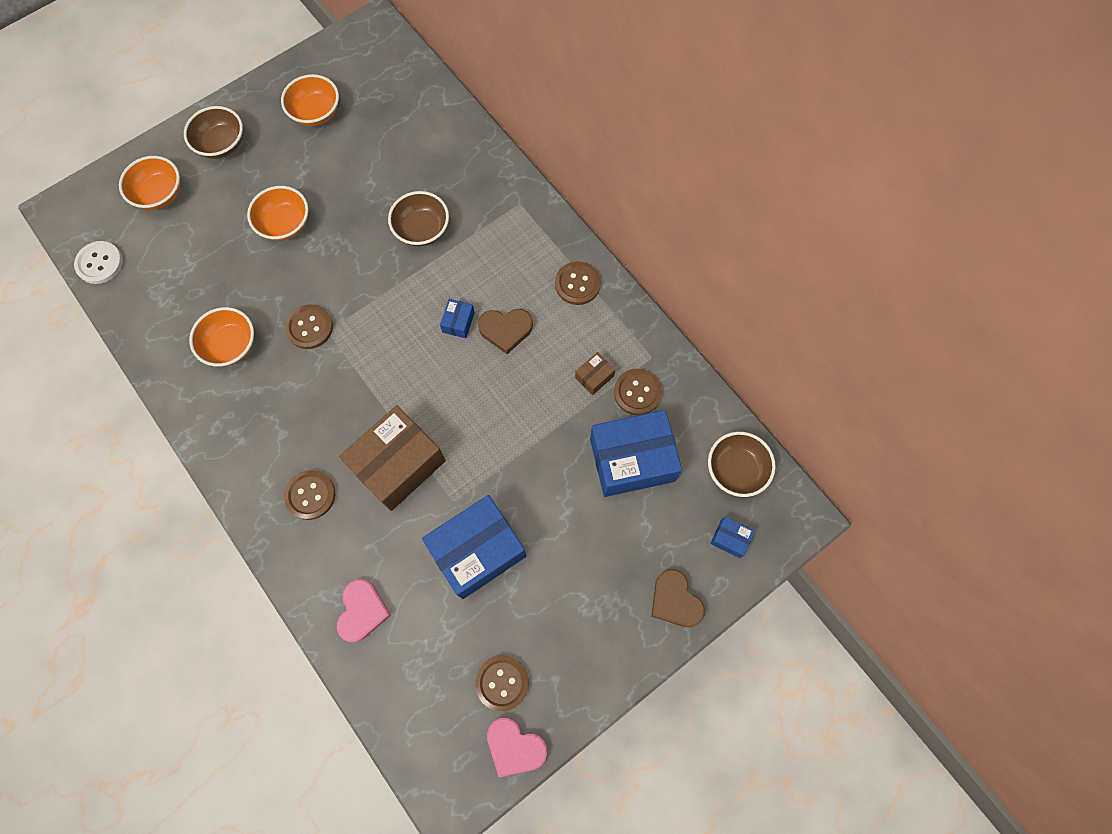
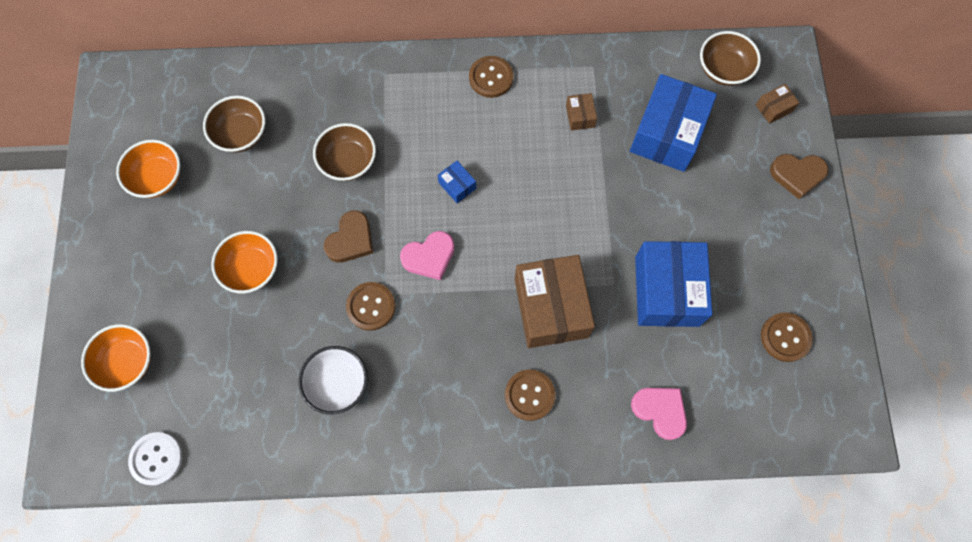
camera: 55 degrees left, 0 degrees up
brown bowl [184,106,243,159] -> brown bowl moved to [203,96,265,153]
orange bowl [189,307,254,366] -> white bowl [298,346,368,415]
brown heart [478,309,533,354] -> brown heart moved to [324,211,373,263]
pink heart [487,717,547,777] -> pink heart moved to [400,231,455,280]
brown button [614,369,662,415] -> none
blue box [710,516,755,558] -> brown box [756,84,799,124]

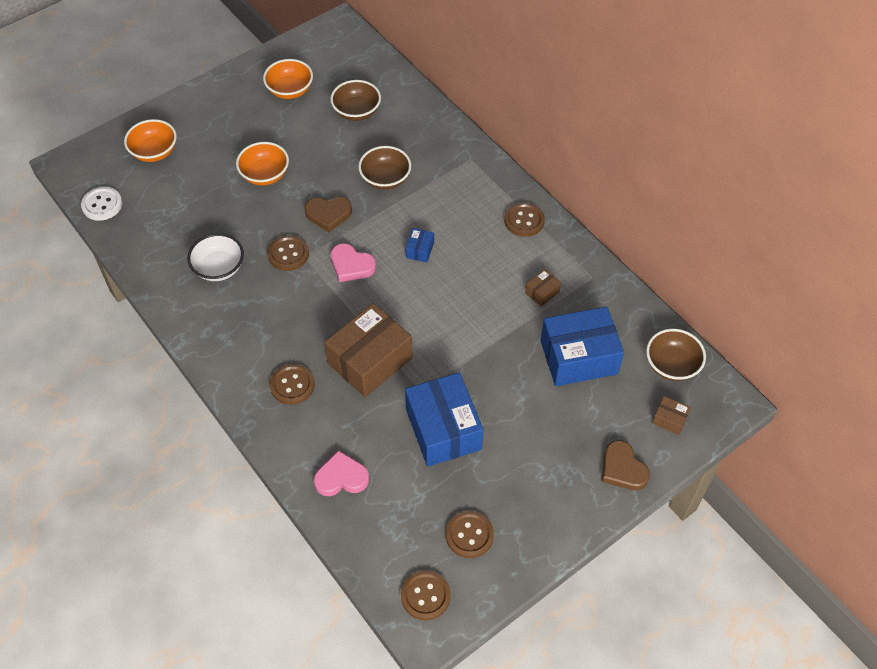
camera: 55 degrees right, 15 degrees down
pink heart [631,388,687,440] -> pink heart turned 105 degrees counterclockwise [314,450,369,496]
blue box [635,241,713,327] -> blue box turned 75 degrees counterclockwise [405,373,483,467]
none -> brown button [401,570,451,620]

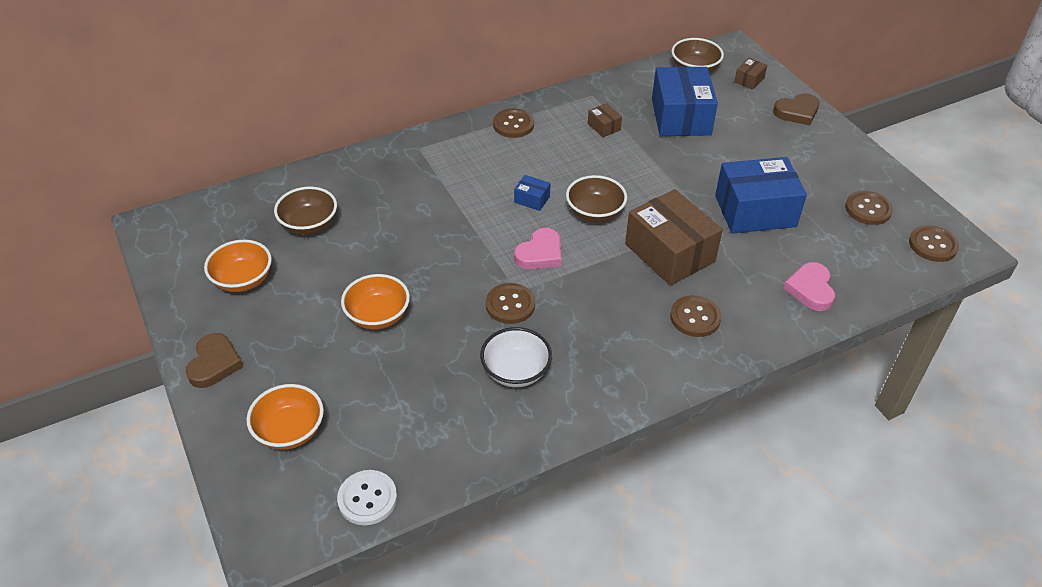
camera: 80 degrees left, 10 degrees down
brown heart [304,197,352,232] -> brown heart moved to [186,333,243,388]
brown bowl [358,146,411,190] -> brown bowl moved to [566,175,627,222]

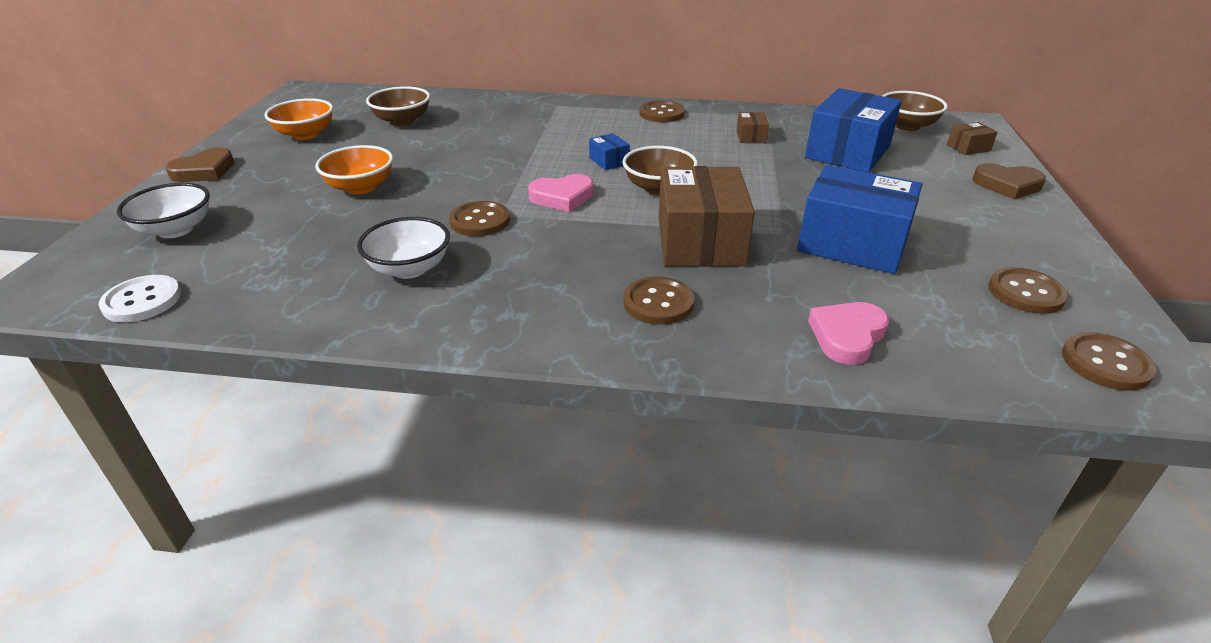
camera: 35 degrees right, 10 degrees down
orange bowl [246,384,324,450] -> white bowl [117,183,210,238]

